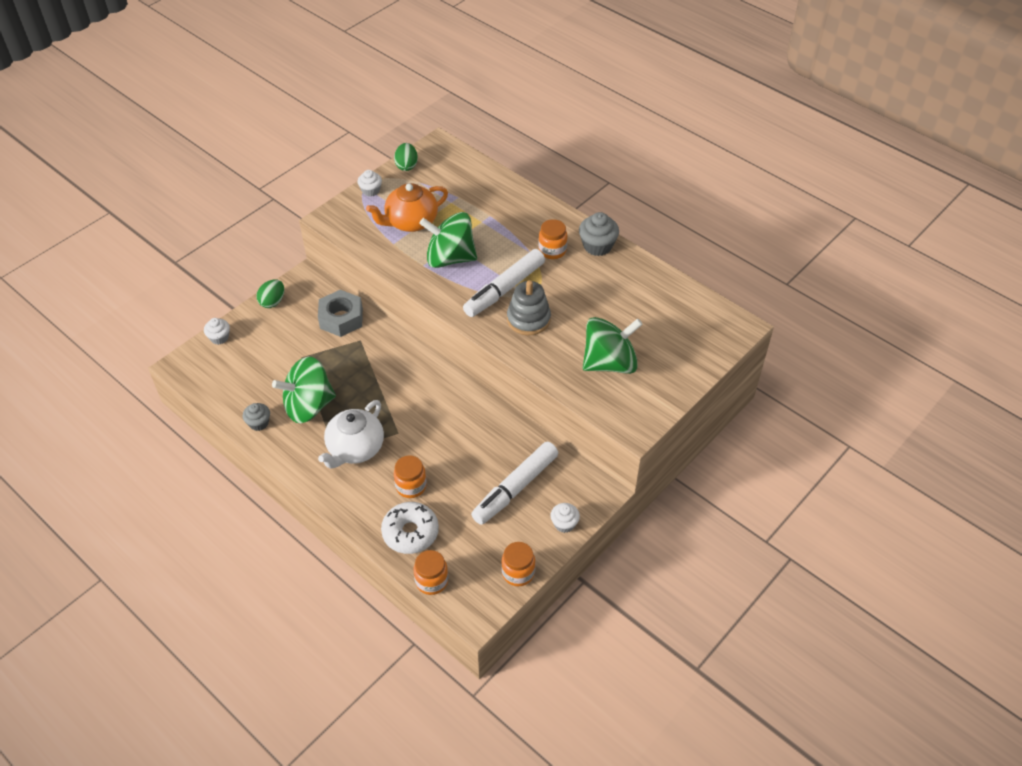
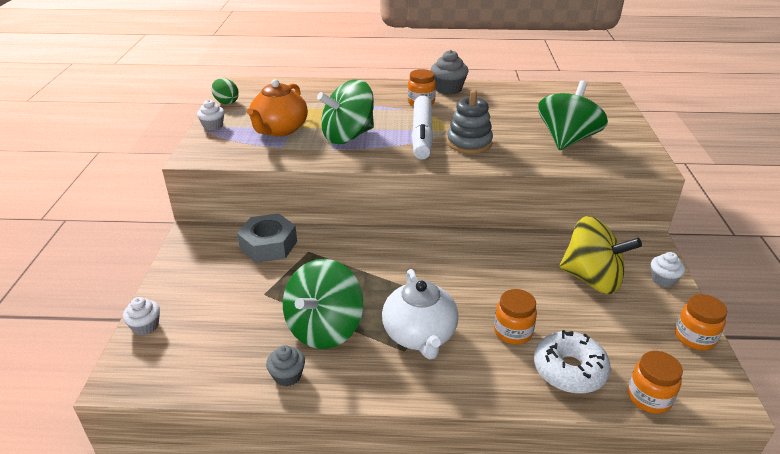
camera: 40 degrees left, 15 degrees down
green egg [256,279,284,308] -> none
white marker [471,442,559,525] -> yellow spinning top [559,216,642,294]

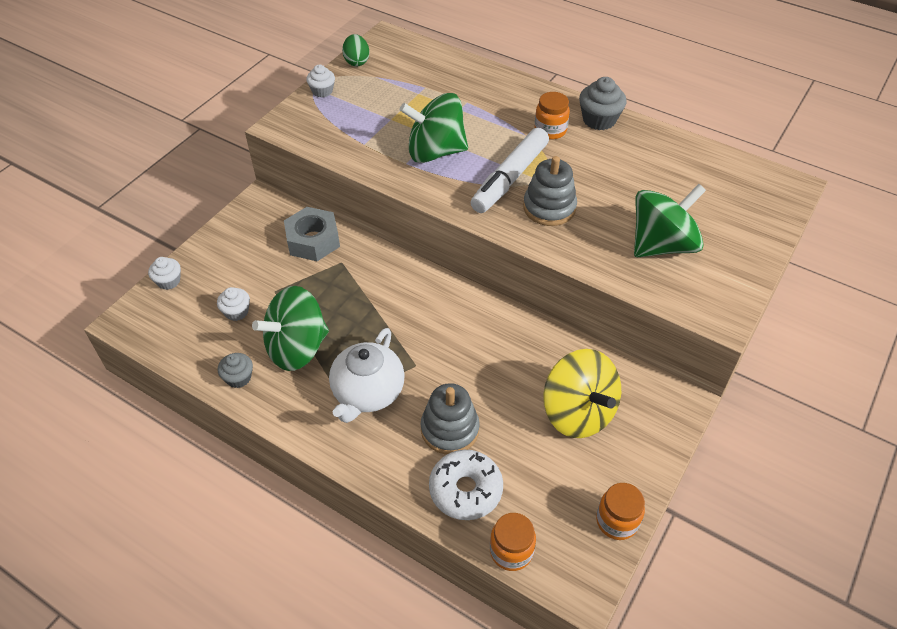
camera: 30 degrees right, 15 degrees up
orange teapot [247,79,308,137] -> none
orange jar [494,289,537,345] -> grey stacking toy [421,383,480,455]
white cupcake [651,252,685,287] -> white cupcake moved to [217,287,250,321]

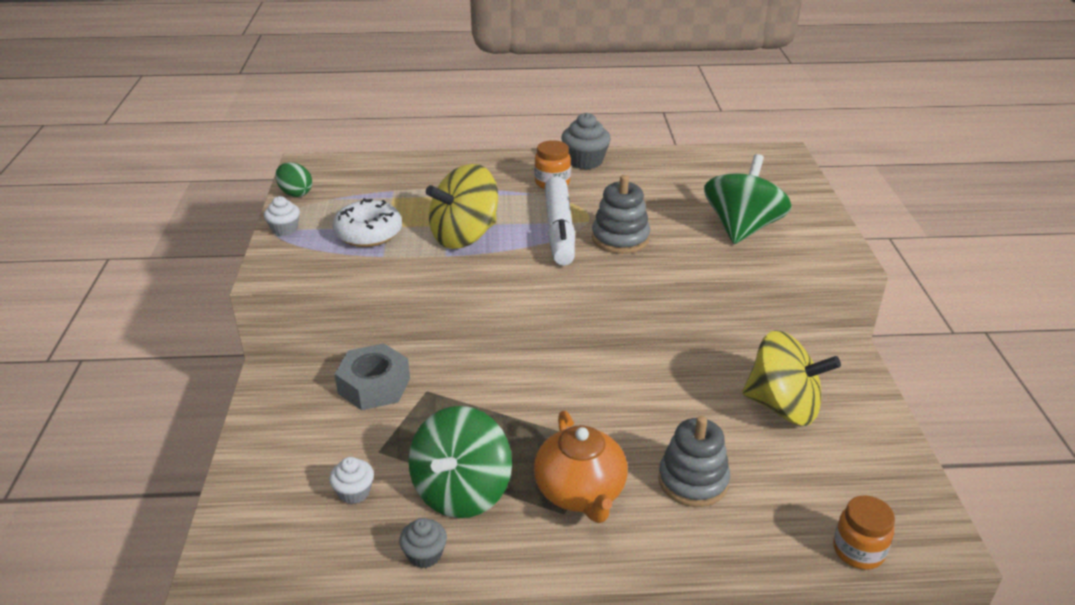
camera: 35 degrees left, 15 degrees down
white cupcake [148,257,181,290] -> none
white teapot [329,328,405,423] -> orange teapot [534,411,628,523]
green spinning top [400,93,468,163] -> yellow spinning top [426,164,498,249]
white donut [429,450,503,520] -> white donut moved to [332,198,402,247]
orange jar [596,483,645,540] -> none

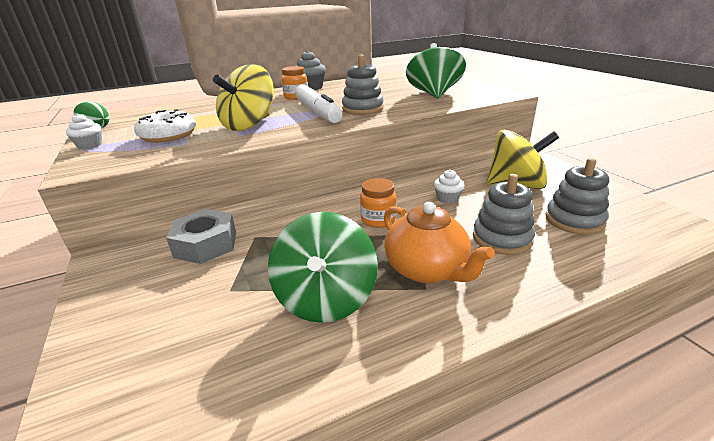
camera: 20 degrees left, 5 degrees down
white cupcake [329,457,374,504] -> white cupcake moved to [434,170,465,204]
grey cupcake [399,518,447,568] -> none
orange jar [833,495,895,570] -> orange jar moved to [360,178,397,228]
none -> grey stacking toy [545,158,609,235]

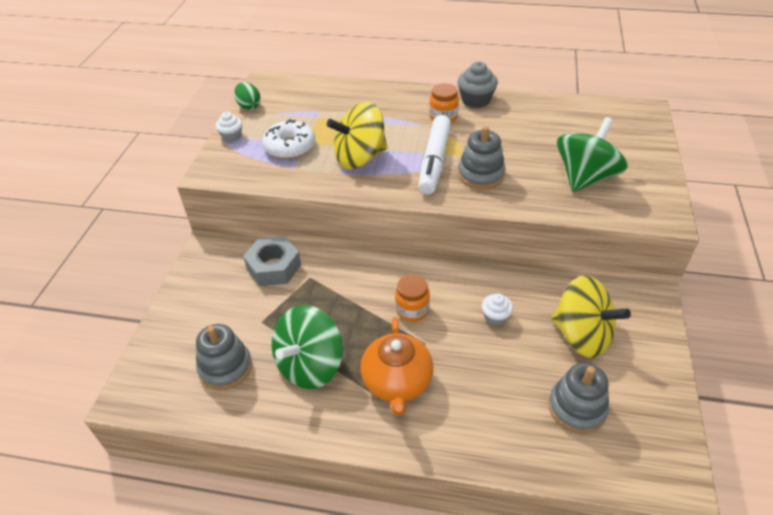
camera: 35 degrees right, 15 degrees up
grey stacking toy [473,174,535,255] -> grey stacking toy moved to [196,324,252,390]

